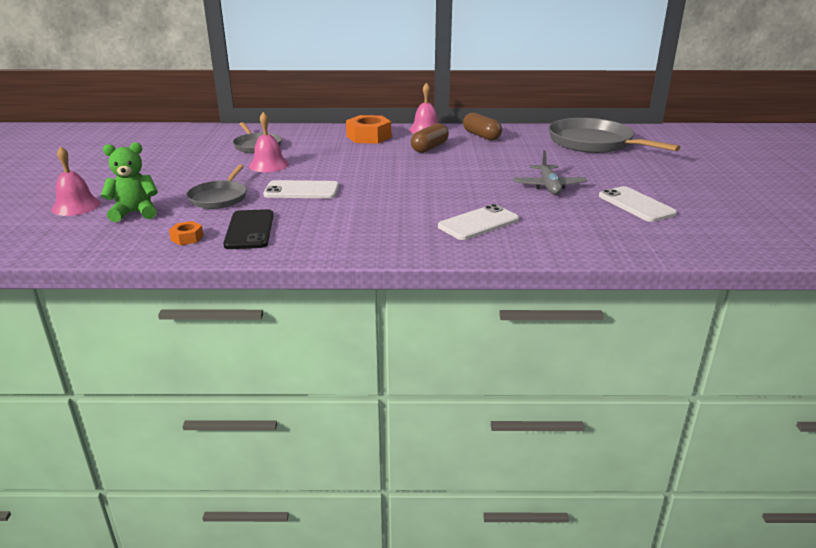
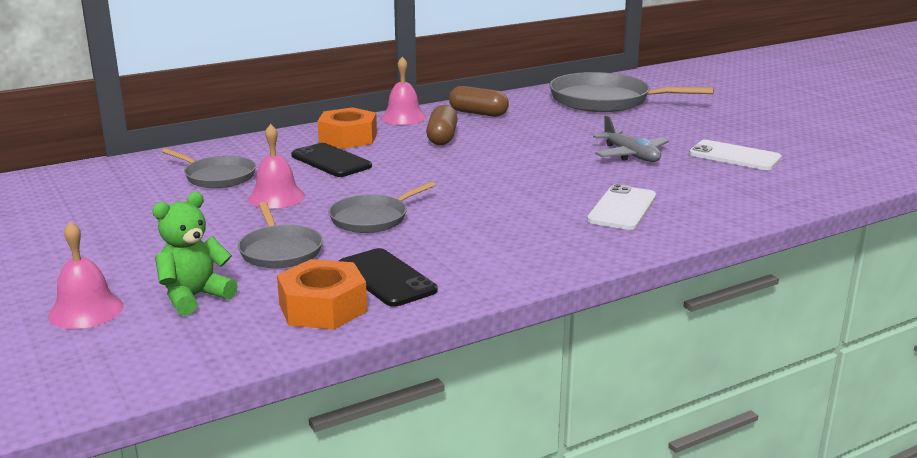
camera: 30 degrees left, 5 degrees down
orange nut [169,221,204,245] -> orange nut [277,259,367,329], size x2.03
white phone [263,180,339,199] -> grey pan [329,182,435,233]
none -> black phone [291,143,372,177]

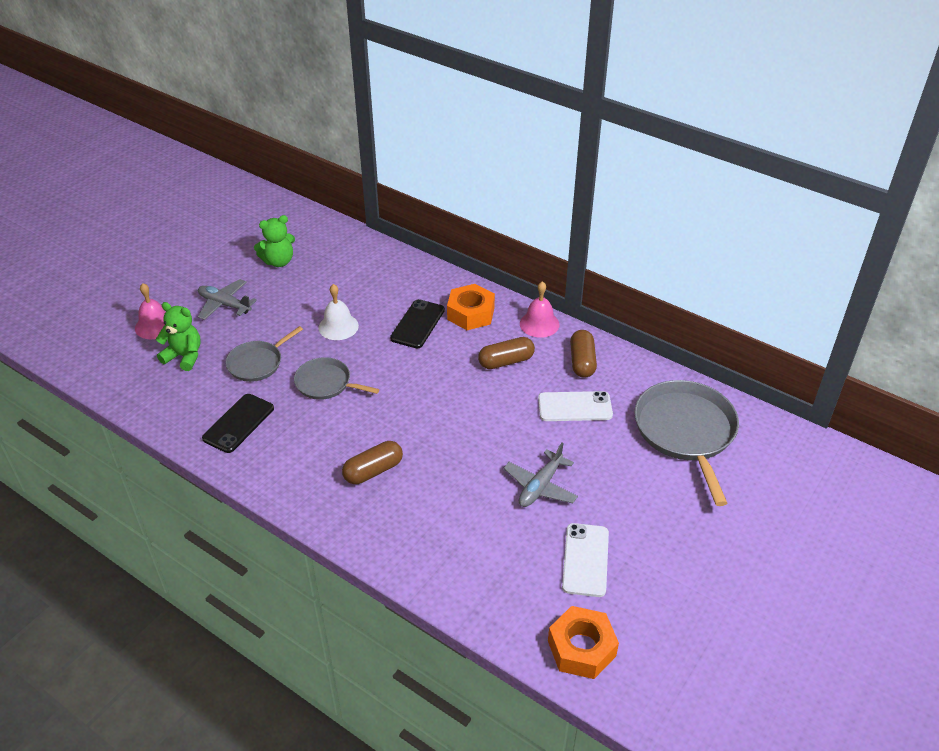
camera: 65 degrees right, 20 degrees up
grey pan [162,148,256,188] -> none
pink bell [248,124,305,208] -> white bell [319,284,359,340]
orange nut [277,259,367,329] -> orange nut moved to [548,606,619,679]
white phone [587,184,656,230] -> white phone moved to [538,391,613,421]
none -> grey plane [198,279,257,320]
none -> green teddy bear [254,215,295,267]
none -> brown capsule [342,441,403,484]

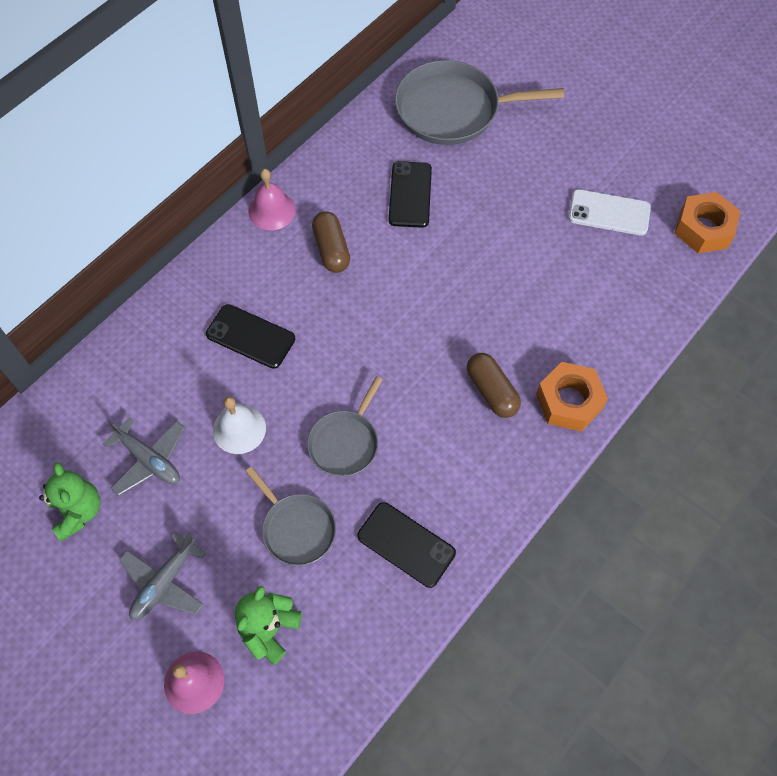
camera: 85 degrees left, 20 degrees up
orange nut [447,284,495,330] -> orange nut moved to [536,362,608,431]
grey plane [504,443,578,507] -> grey plane moved to [103,417,185,495]
white phone [538,391,613,421] -> black phone [389,161,432,228]
brown capsule [570,330,597,378] -> none

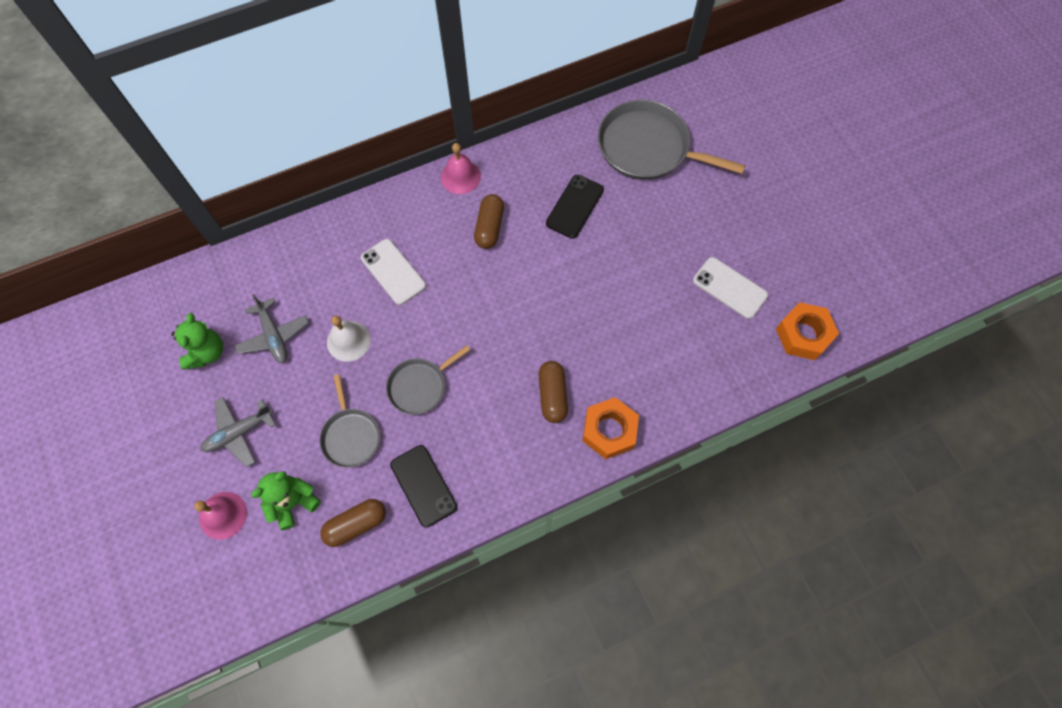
camera: 25 degrees right, 5 degrees up
black phone [206,304,295,369] -> white phone [361,239,426,305]
none -> brown capsule [320,499,386,547]

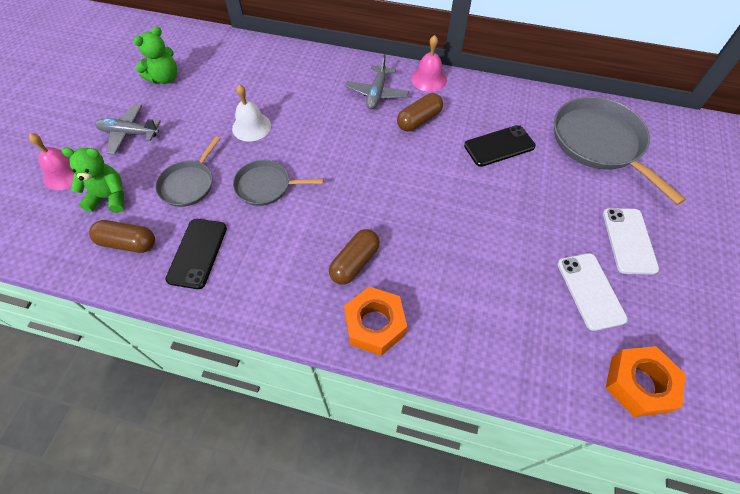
camera: 40 degrees right, 10 degrees down
grey plane [234,294,309,363] -> grey plane moved to [345,55,409,109]
white phone [361,239,426,305] -> white phone moved to [603,208,659,275]

